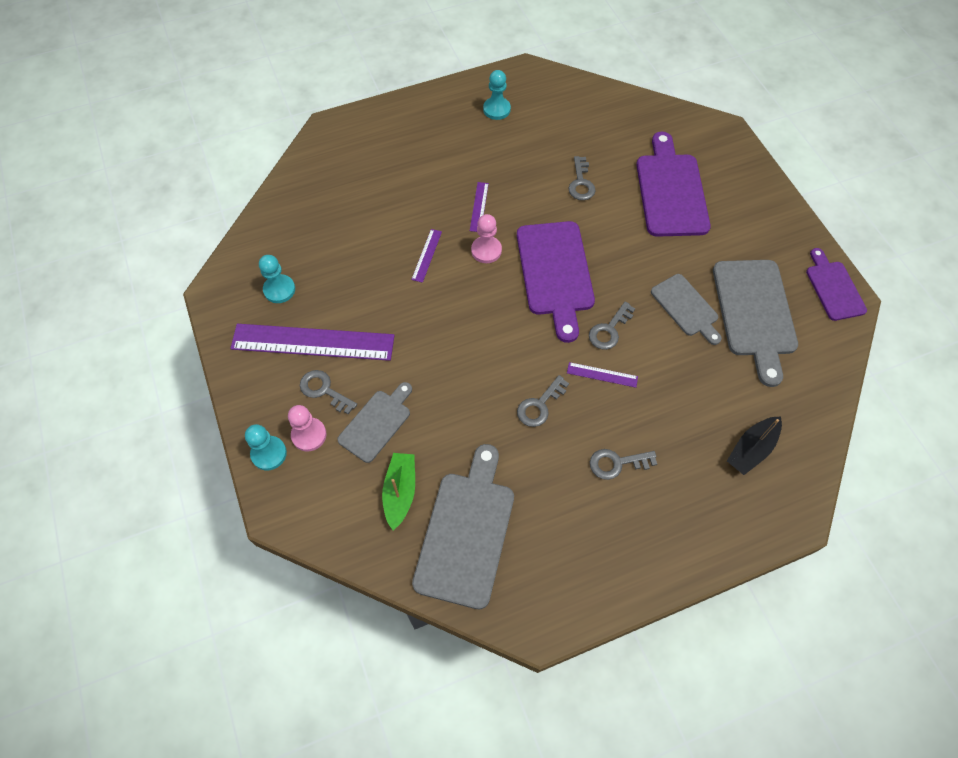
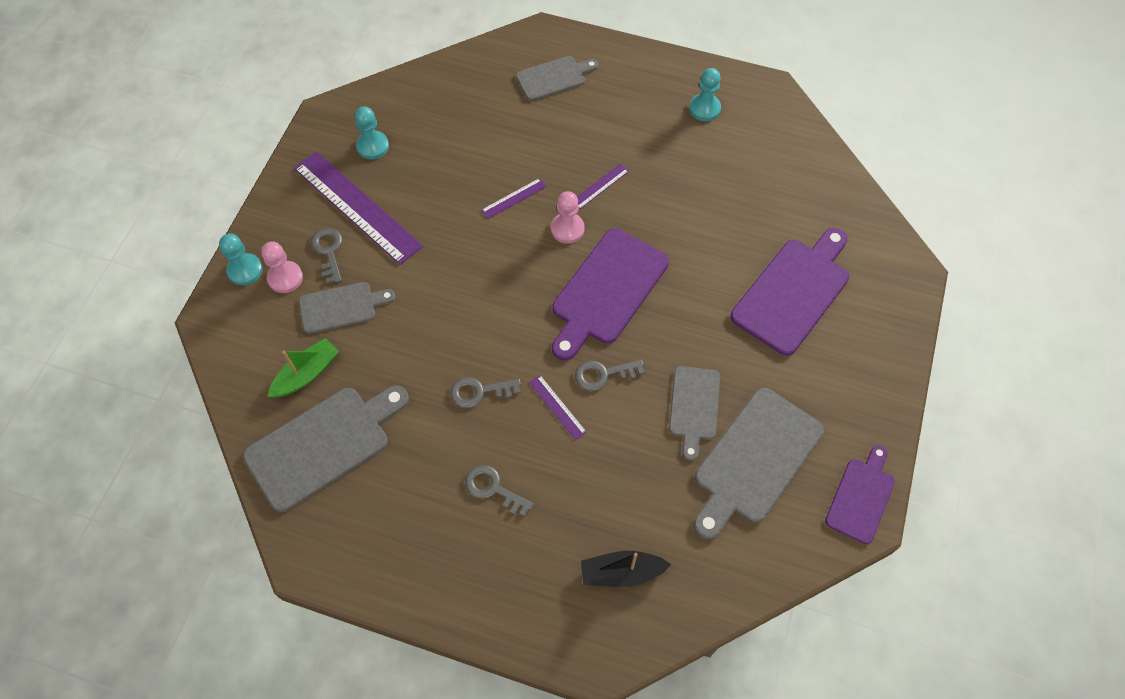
camera: 40 degrees right, 0 degrees up
grey key [568,156,596,200] -> none
none -> grey cutting board [516,56,598,101]

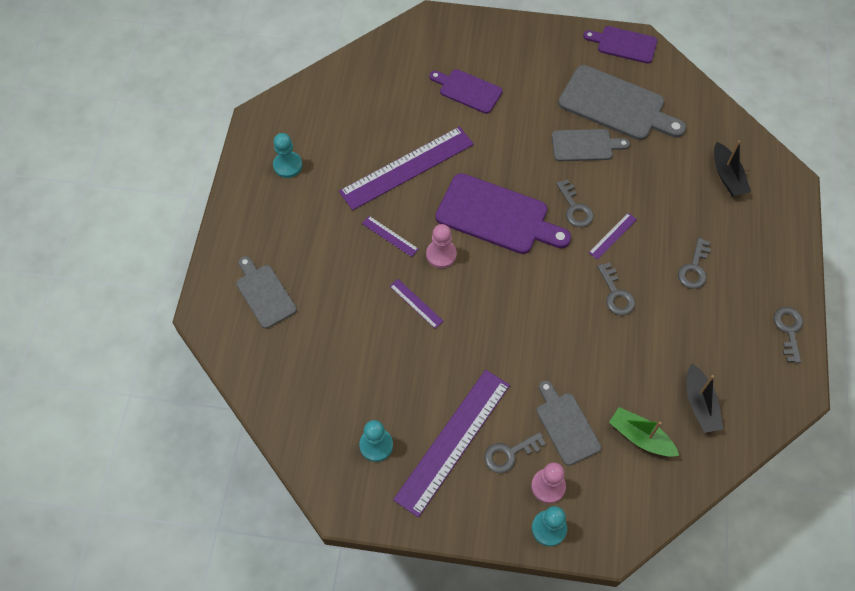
camera: 100 degrees left, 0 degrees up
grey cutting board [243,385,409,512] -> black boat [686,363,723,433]
purple cutting board [731,228,849,356] -> purple cutting board [429,69,503,114], size x0.60
none -> purple ruler [339,127,474,210]
none -> grey key [774,307,803,363]

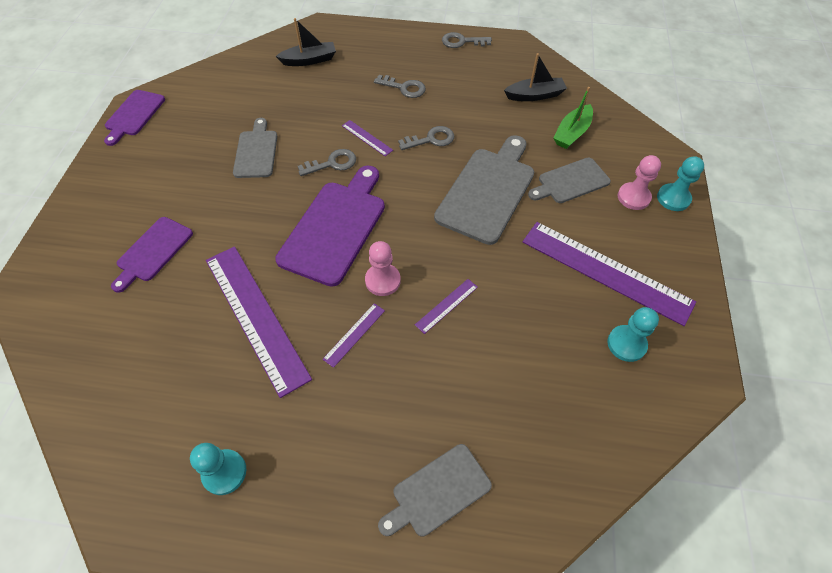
camera: 90 degrees left, 5 degrees down
grey key [484,432,546,473] -> none
grey cutting board [558,65,686,140] -> grey cutting board moved to [434,135,534,245]

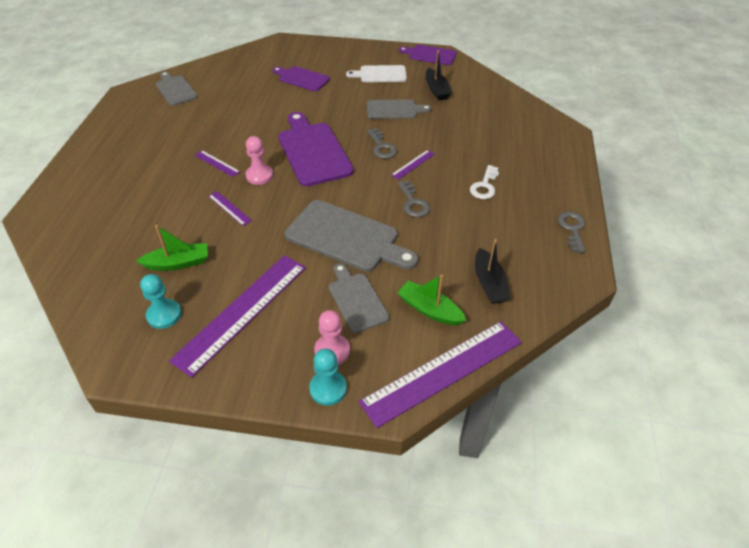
camera: 90 degrees right, 10 degrees down
turquoise pawn [190,443,246,495] -> none
purple ruler [206,246,312,398] -> purple ruler moved to [359,321,522,428]
purple cutting board [275,166,385,287] -> purple cutting board turned 135 degrees counterclockwise [278,112,354,187]
black boat [276,18,336,66] -> black boat moved to [425,50,452,100]
grey key [374,75,426,98] -> white key [470,165,499,199]
grey cutting board [378,444,492,537] -> grey cutting board moved to [156,71,198,106]
none -> green boat [136,225,208,271]
none -> white cutting board [346,65,407,82]

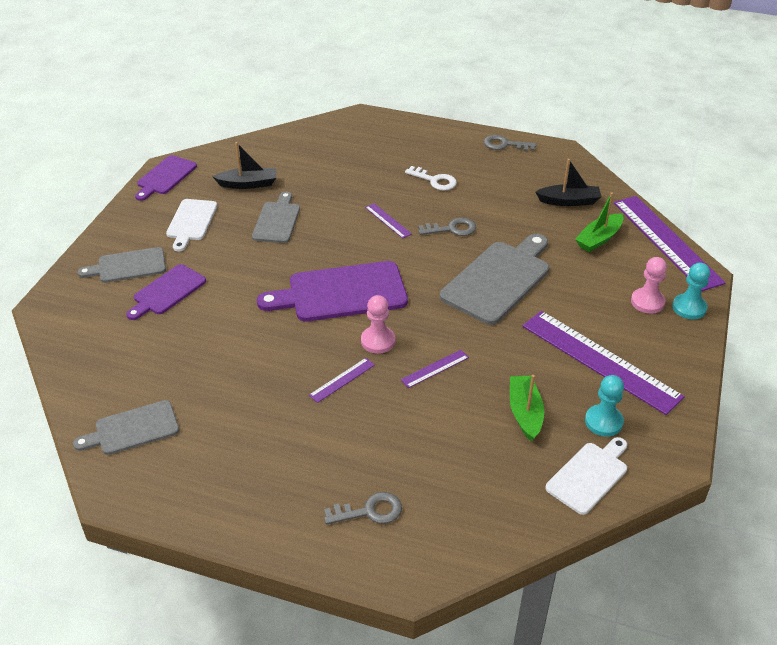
camera: 80 degrees left, 5 degrees down
grey cutting board [329,263,389,333] -> grey cutting board moved to [78,247,166,283]
grey key [367,128,397,159] -> grey key moved to [324,492,402,524]
none -> white cutting board [545,437,627,515]

